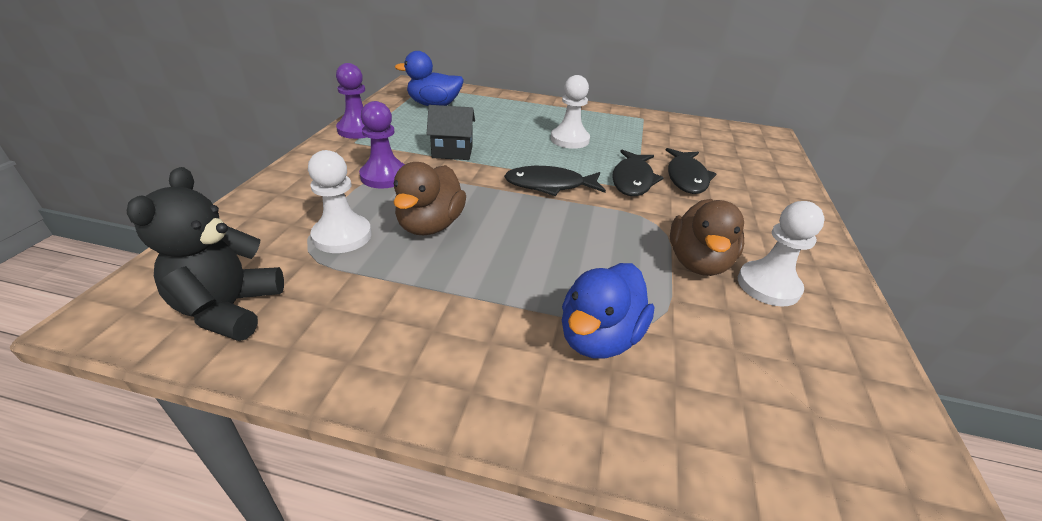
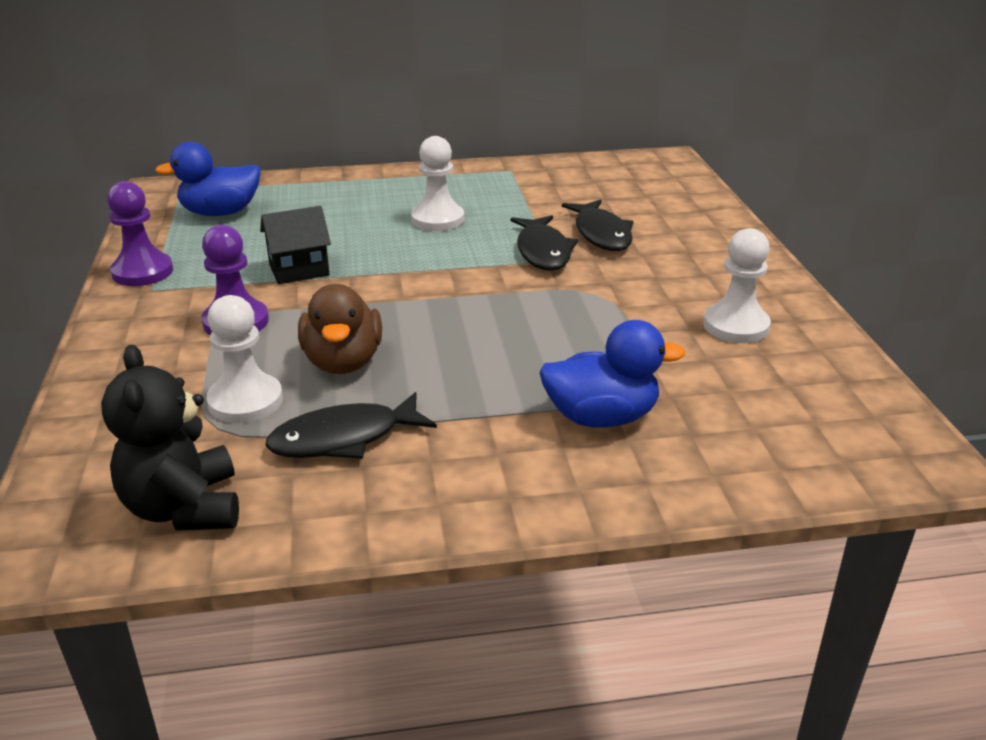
camera: 20 degrees left, 5 degrees down
black fish [504,166,606,196] -> black fish moved to [265,392,437,459]
blue duck [562,263,654,359] -> blue duck turned 105 degrees counterclockwise [539,320,685,428]
brown duck [670,199,744,276] -> none

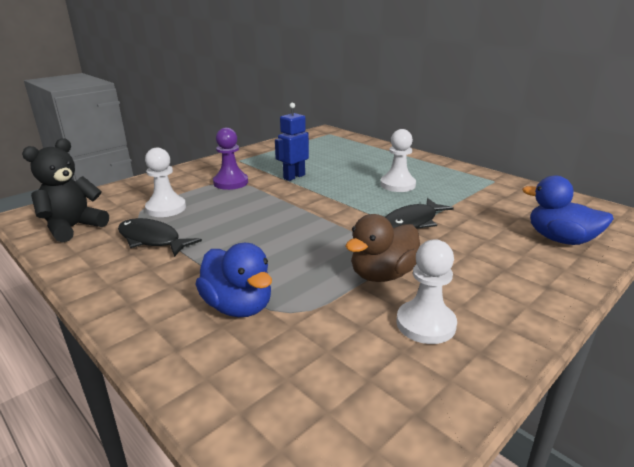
camera: 55 degrees right, 5 degrees down
purple pawn [107,181,173,286] -> none
blue duck [155,142,261,216] -> blue duck moved to [522,175,614,245]
black house [260,206,331,284] -> blue robot [275,103,309,181]
brown duck [298,284,382,374] -> brown duck moved to [345,214,420,282]
black fish [562,199,634,251] -> none

